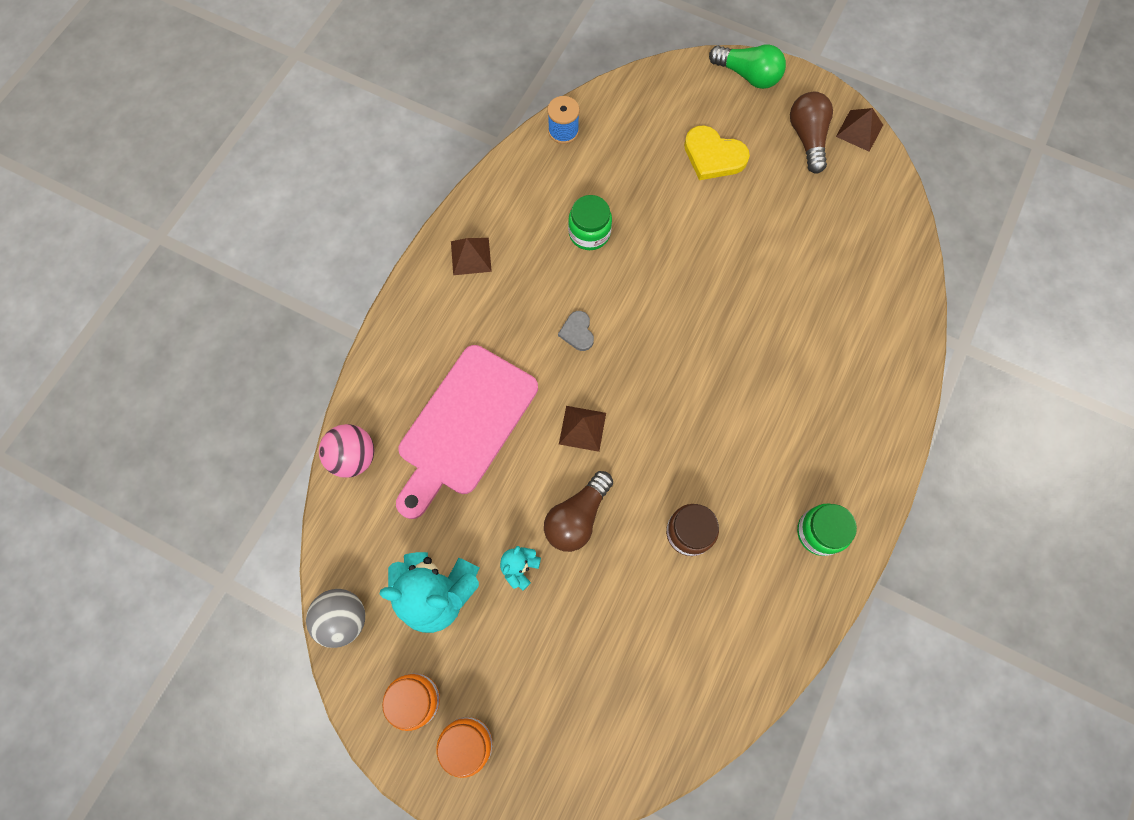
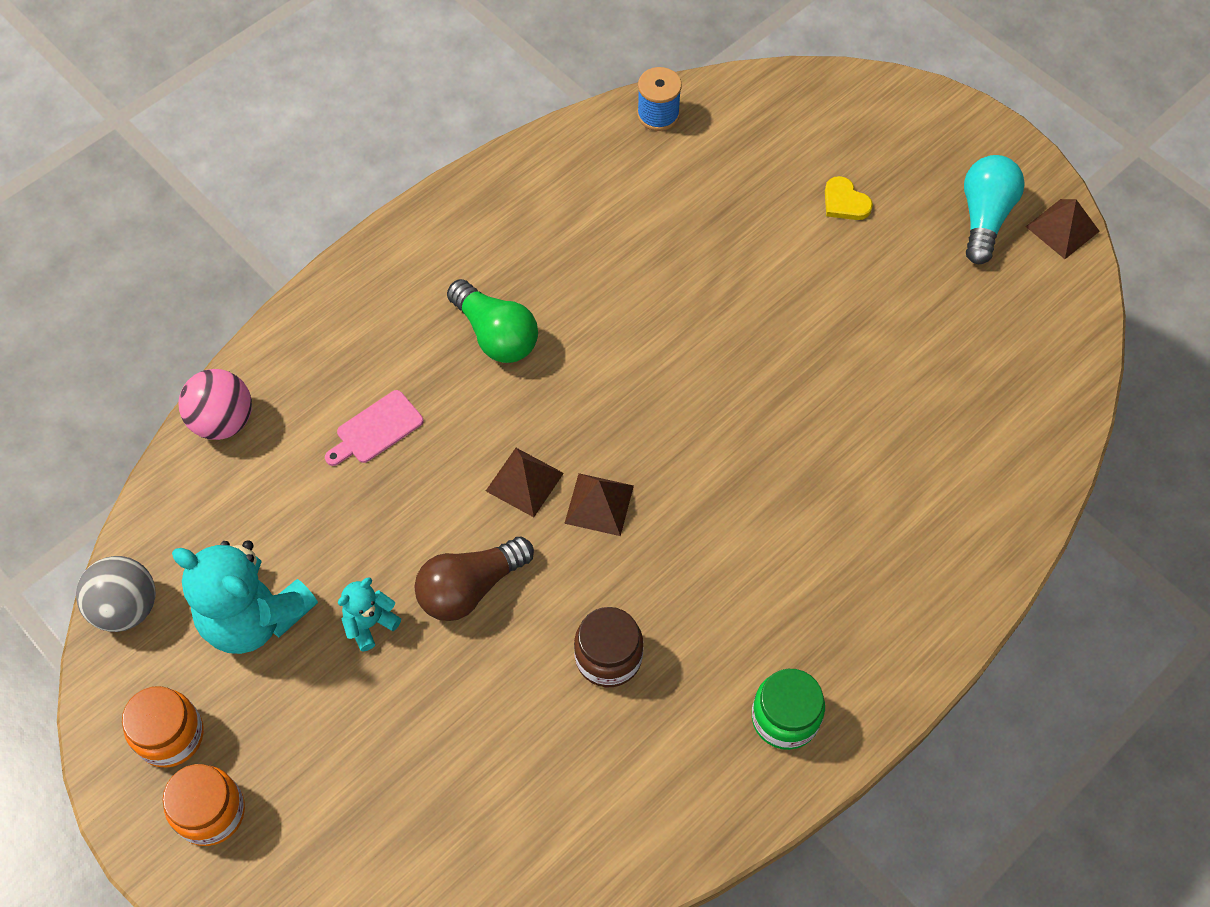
camera: 20 degrees right, 10 degrees down
pink cutting board [396,345,538,519] -> pink cutting board [325,390,423,466], size x0.41
brown pyramid [451,238,492,275] -> brown pyramid moved to [564,473,634,536]
grey heart [558,311,594,351] -> none
green jar [568,195,612,250] -> none
yellow heart [684,125,750,180] -> yellow heart [825,176,873,220], size x0.58
green light bulb [709,44,786,89] -> green light bulb moved to [447,279,538,363]
brown light bulb [790,92,833,173] -> turquoise light bulb [964,155,1025,264]

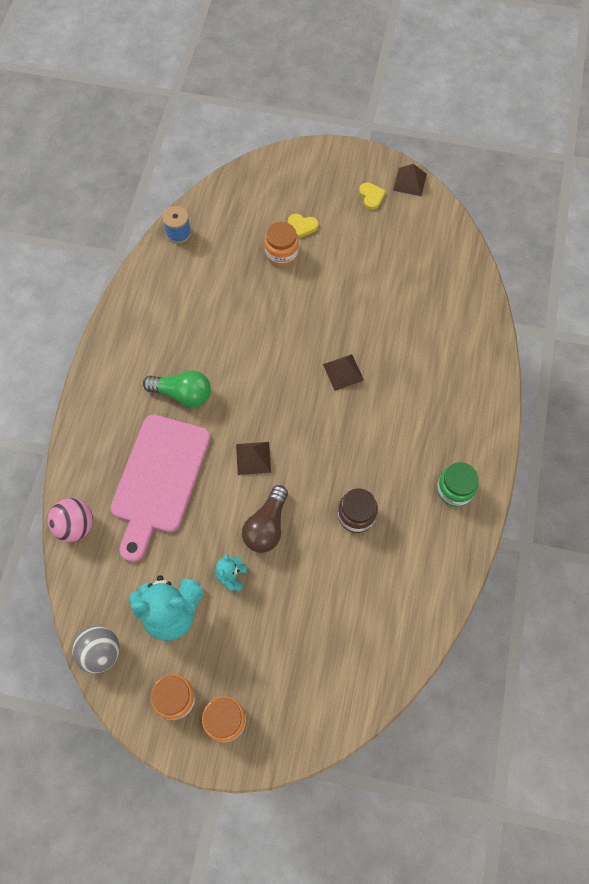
camera: 35 degrees left, 5 degrees up
pink cutting board [325,390,423,466] -> pink cutting board [110,414,211,562], size x2.44
brown pyramid [564,473,634,536] -> brown pyramid moved to [323,354,364,391]
turquoise light bulb [964,155,1025,264] -> yellow heart [359,183,386,210]
none -> orange jar [264,222,299,266]

